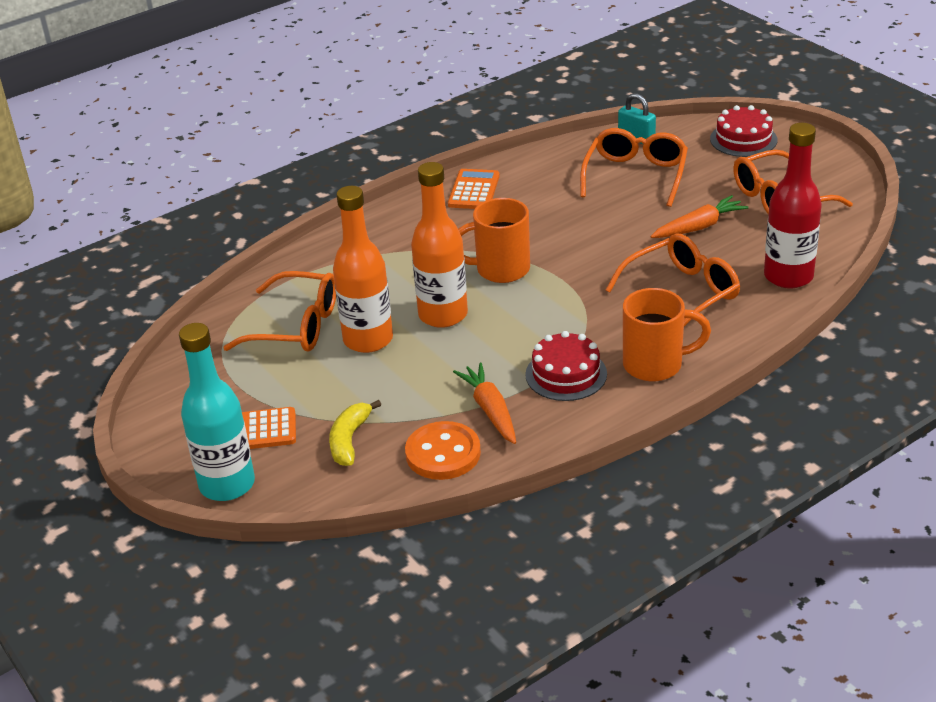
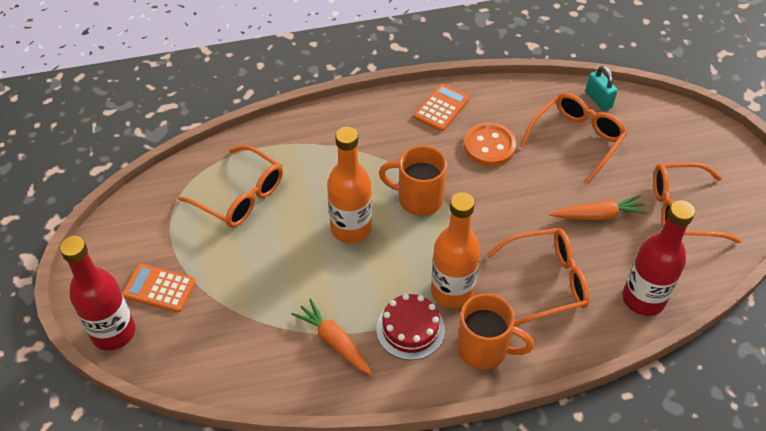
camera: 20 degrees right, 15 degrees up
turquoise bottle [179,323,255,501] -> red bottle [60,236,135,350]
yellow banana [329,400,381,466] -> none
orange bottle [333,186,393,353] -> orange bottle moved to [431,192,480,308]
orange button [405,421,481,480] -> orange button moved to [464,123,516,166]
orange carrot [453,362,516,444] -> orange carrot turned 45 degrees counterclockwise [292,299,373,376]
red cake [710,105,777,157] -> none

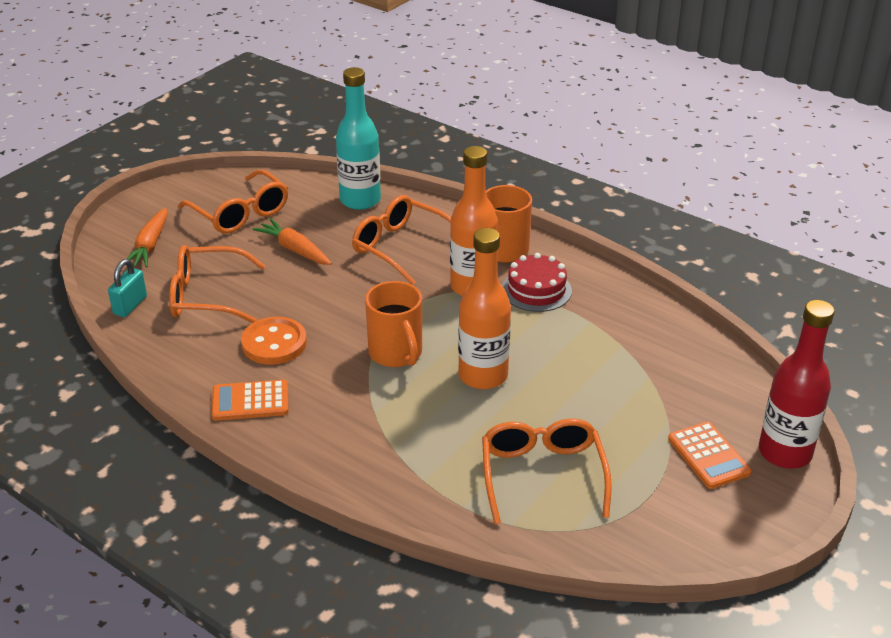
camera: 130 degrees left, 15 degrees down
orange carrot [292,299,373,376] -> orange carrot moved to [127,208,167,268]
red bottle [623,200,695,316] -> turquoise bottle [336,67,381,210]

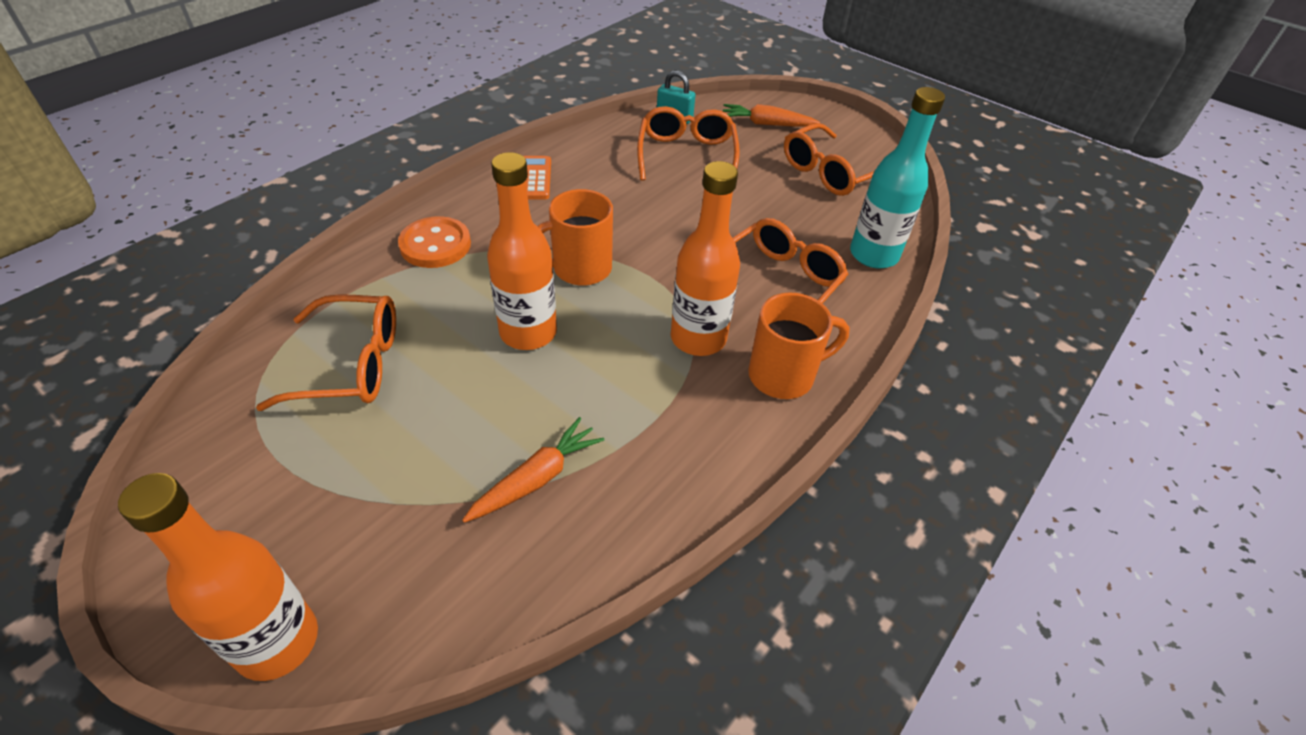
camera: 90 degrees right, 10 degrees up
orange button [241,317,307,365] -> orange button moved to [398,216,471,268]
orange carrot [252,218,332,265] -> orange carrot moved to [462,417,605,523]
red cake [502,253,572,312] -> none
orange calculator [668,422,752,489] -> none
red bottle [759,300,834,469] -> orange bottle [118,473,318,681]

